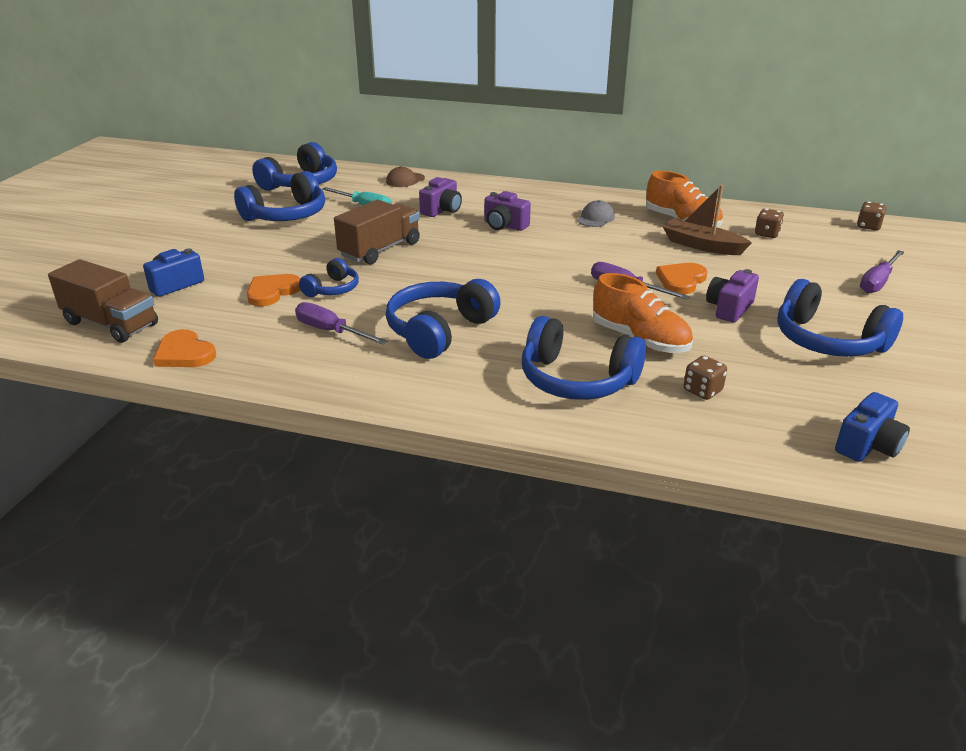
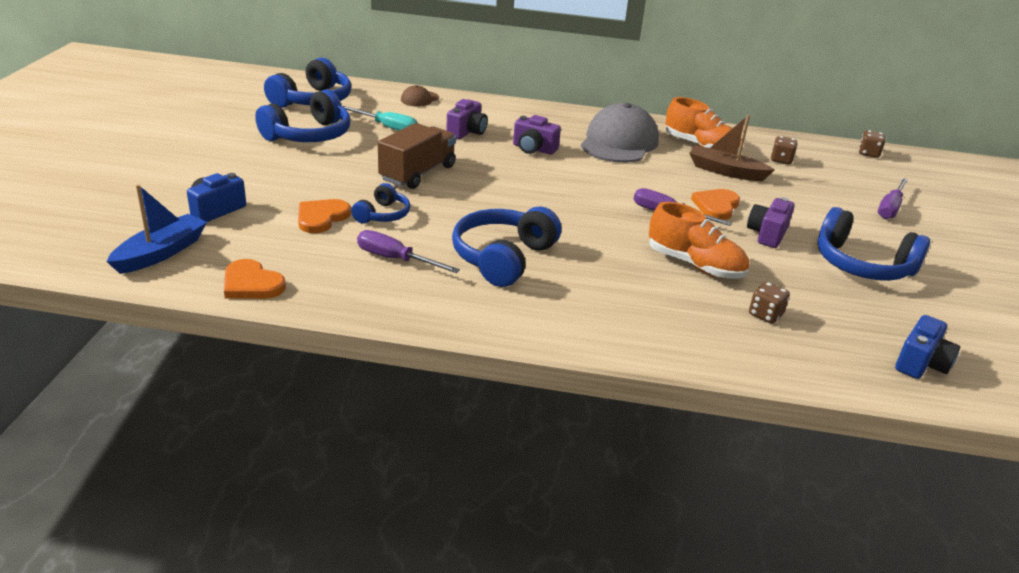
camera: 10 degrees left, 0 degrees up
brown truck [48,259,158,343] -> blue boat [107,184,207,274]
blue headphones [522,316,646,400] -> none
grey cap [577,200,615,227] -> grey cap [581,103,659,163], size x2.22

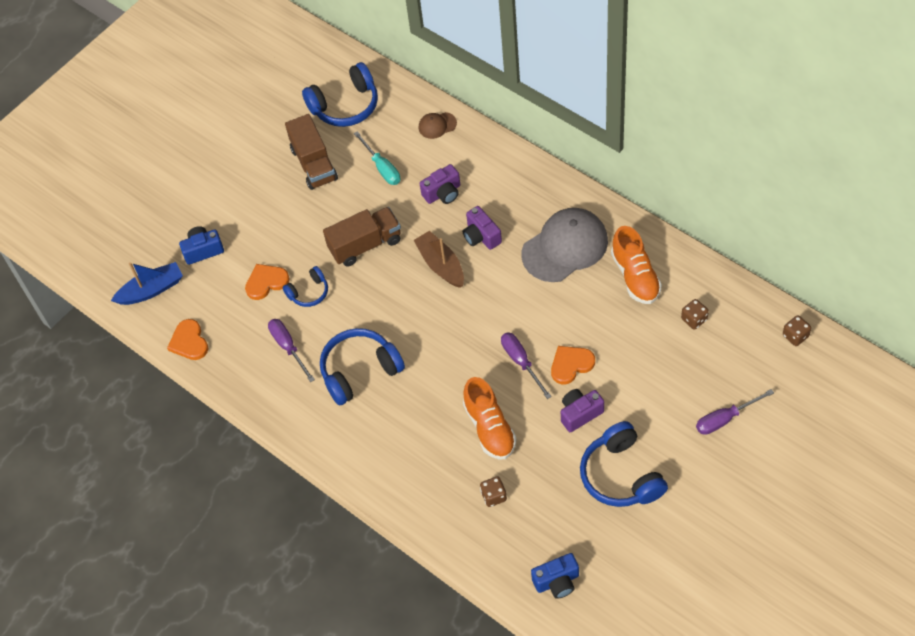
camera: 40 degrees right, 25 degrees up
blue headphones [255,89,350,142] -> brown truck [285,114,338,190]
brown boat [689,115,775,181] -> brown boat moved to [414,231,464,288]

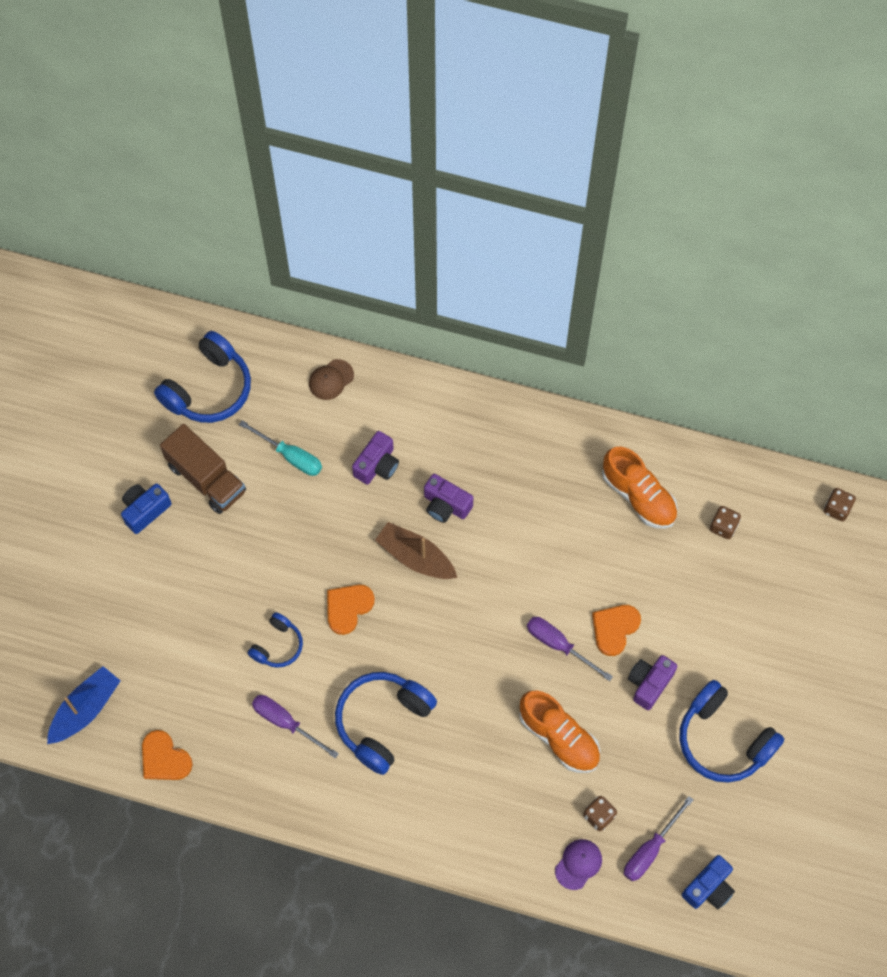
camera: 30 degrees left, 10 degrees up
blue camera [179,226,224,265] -> blue camera moved to [121,483,172,534]
orange heart [245,264,290,300] -> orange heart moved to [327,584,375,635]
brown truck [323,207,401,266] -> none
grey cap [522,208,608,282] -> none
purple screwdriver [696,389,774,435] -> purple screwdriver moved to [624,796,693,881]
none -> purple cap [555,839,602,890]

